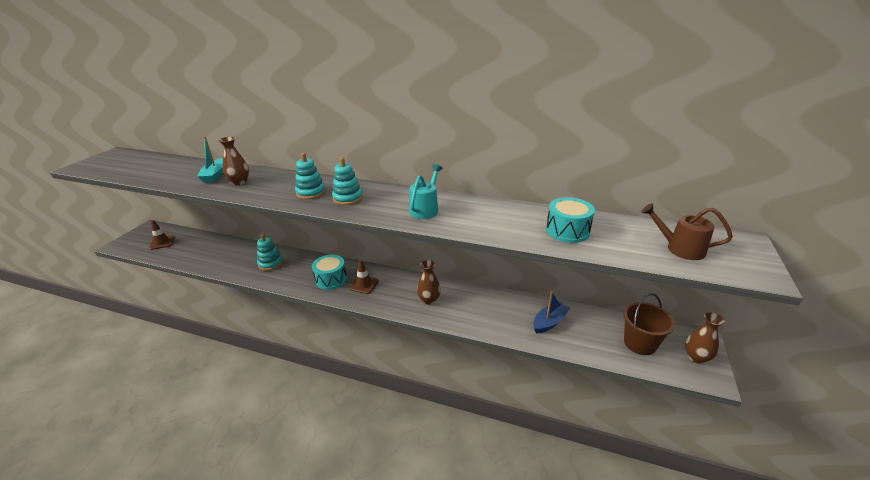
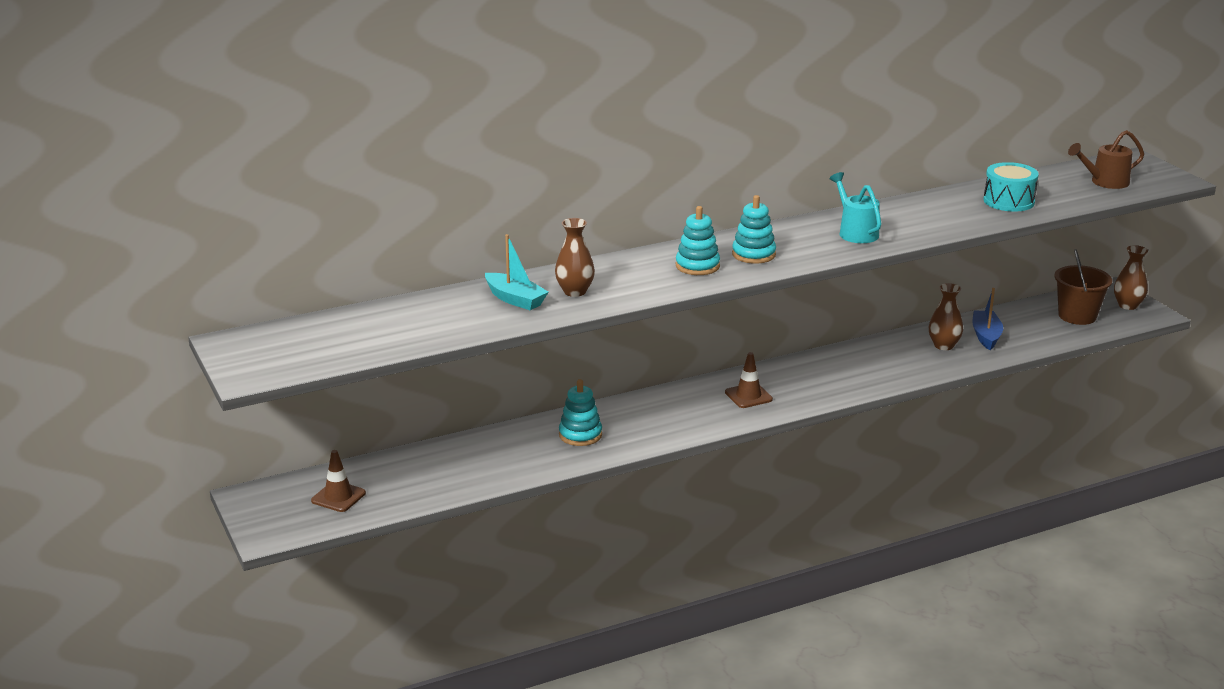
camera: 45 degrees left, 5 degrees down
turquoise drum [312,255,347,290] -> none
brown vase [417,260,441,305] -> brown vase moved to [929,283,963,350]

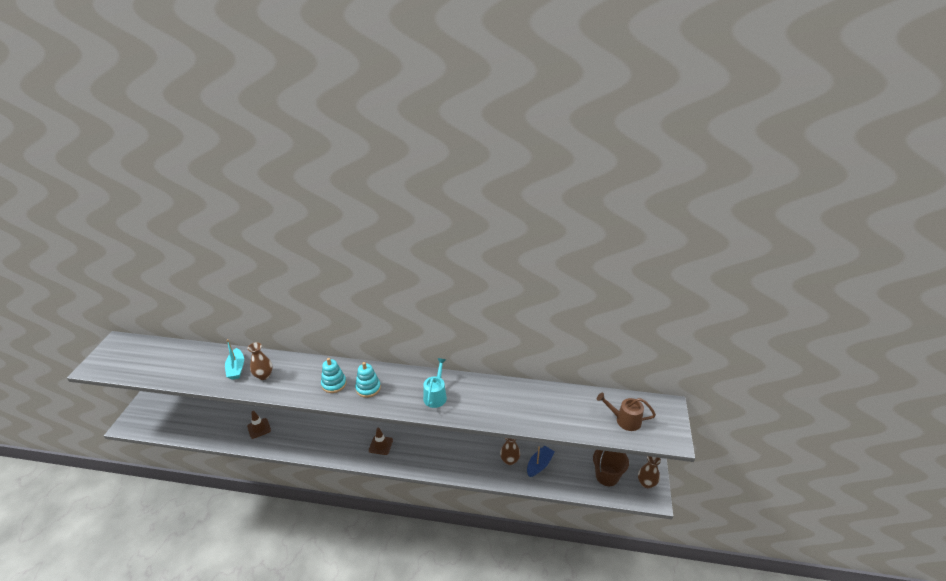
camera: 35 degrees right, 10 degrees up
brown traffic cone [311,450,366,512] -> brown traffic cone moved to [247,411,271,439]
turquoise stacking toy [559,379,602,446] -> none
turquoise drum [984,162,1039,212] -> none

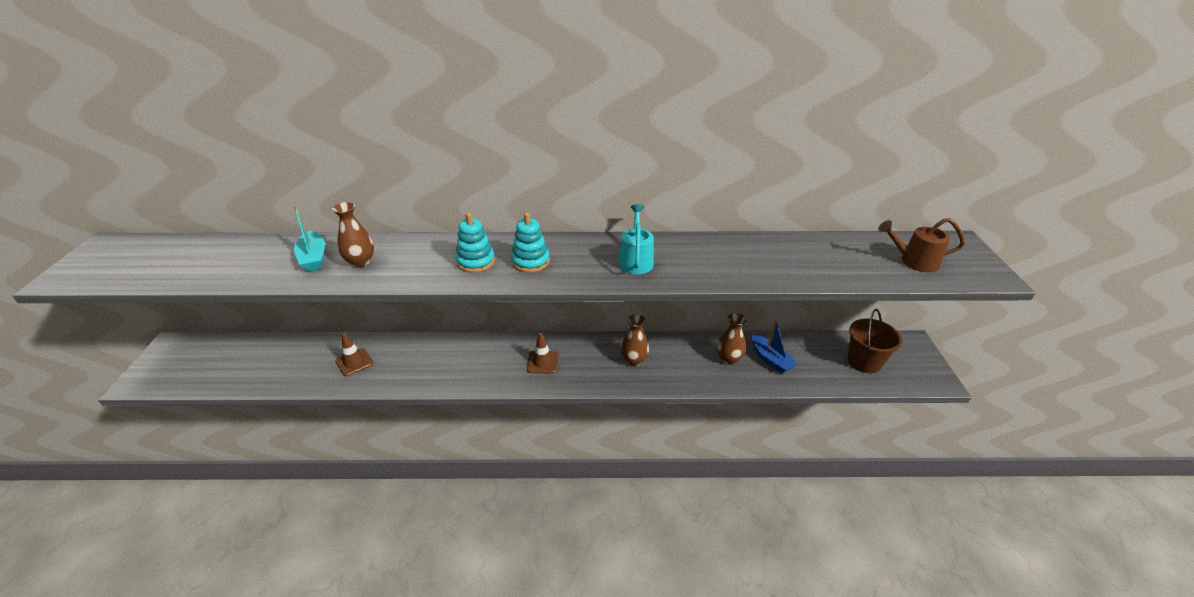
camera: 10 degrees left, 0 degrees up
blue boat [527,446,555,477] -> blue boat turned 120 degrees clockwise [752,319,798,374]
brown vase [638,456,661,488] -> brown vase moved to [621,314,649,366]

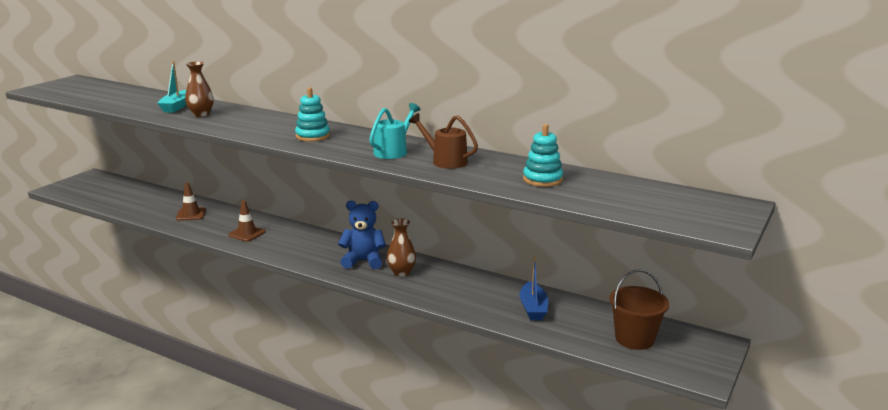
camera: 30 degrees right, 15 degrees down
turquoise stacking toy [456,213,495,273] -> turquoise stacking toy moved to [523,124,563,187]
brown traffic cone [527,333,558,373] -> brown traffic cone moved to [228,200,266,242]
brown vase [717,313,747,365] -> none
brown watering can [878,218,965,272] -> brown watering can moved to [409,113,478,169]
none -> blue teddy bear [338,201,386,269]

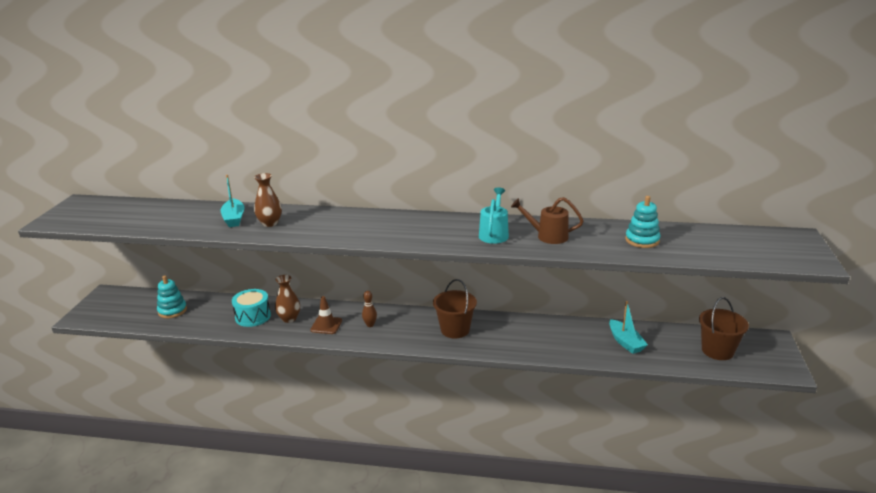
camera: 20 degrees left, 5 degrees up
brown traffic cone [176,183,206,221] -> turquoise drum [232,289,271,327]
turquoise stacking toy [295,87,330,142] -> turquoise stacking toy moved to [157,276,187,318]
blue teddy bear [338,201,386,269] -> brown bucket [433,279,477,338]
brown vase [387,218,416,277] -> brown vase moved to [275,275,300,323]
blue boat [520,257,548,320] -> turquoise boat [609,301,648,354]
none -> brown bowling pin [362,291,377,327]

